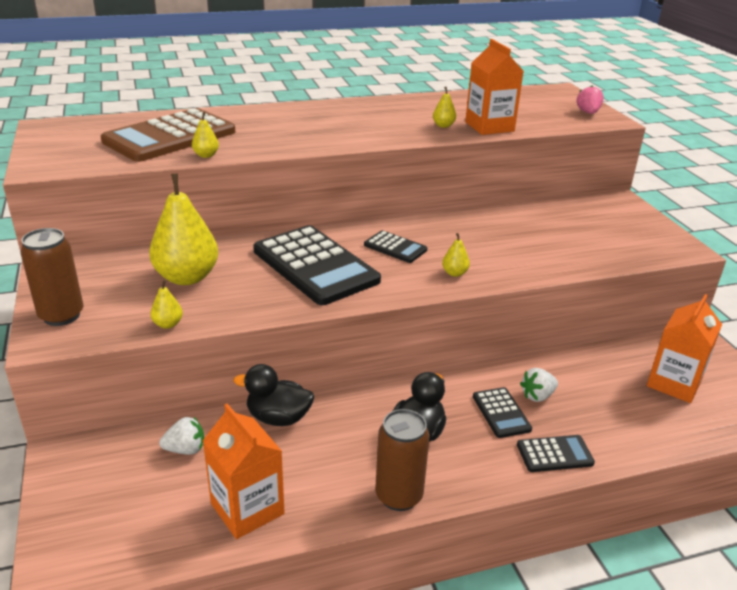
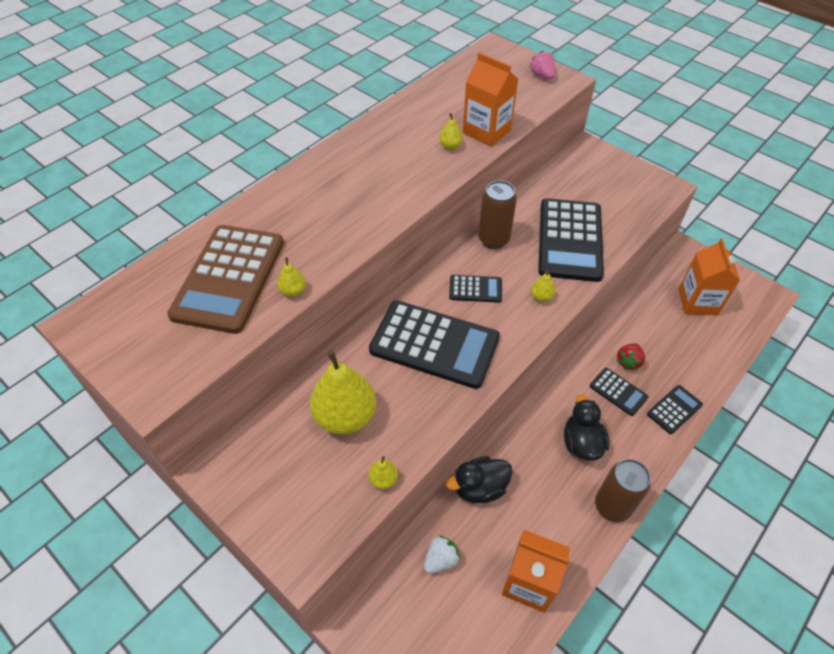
camera: 30 degrees left, 20 degrees up
brown can [20,228,83,326] -> brown can moved to [478,180,517,249]
white strawberry [520,368,558,402] -> red strawberry [616,343,645,370]
none -> black calculator [538,198,604,282]

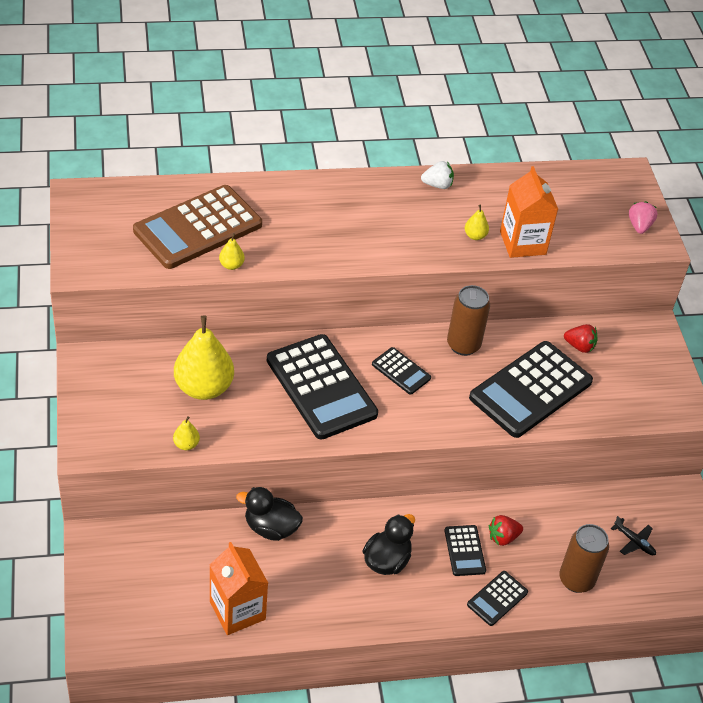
camera: 35 degrees right, 5 degrees down
white strawberry [424,536,460,574] -> white strawberry moved to [421,161,454,189]
yellow pear [531,271,556,302] -> none
brown can [595,459,650,522] -> brown can moved to [559,524,609,593]
black calculator [647,385,703,434] -> black calculator turned 135 degrees clockwise [467,571,528,626]
orange carton [679,239,740,316] -> black plane [611,516,656,556]
none -> red strawberry [564,324,597,353]

